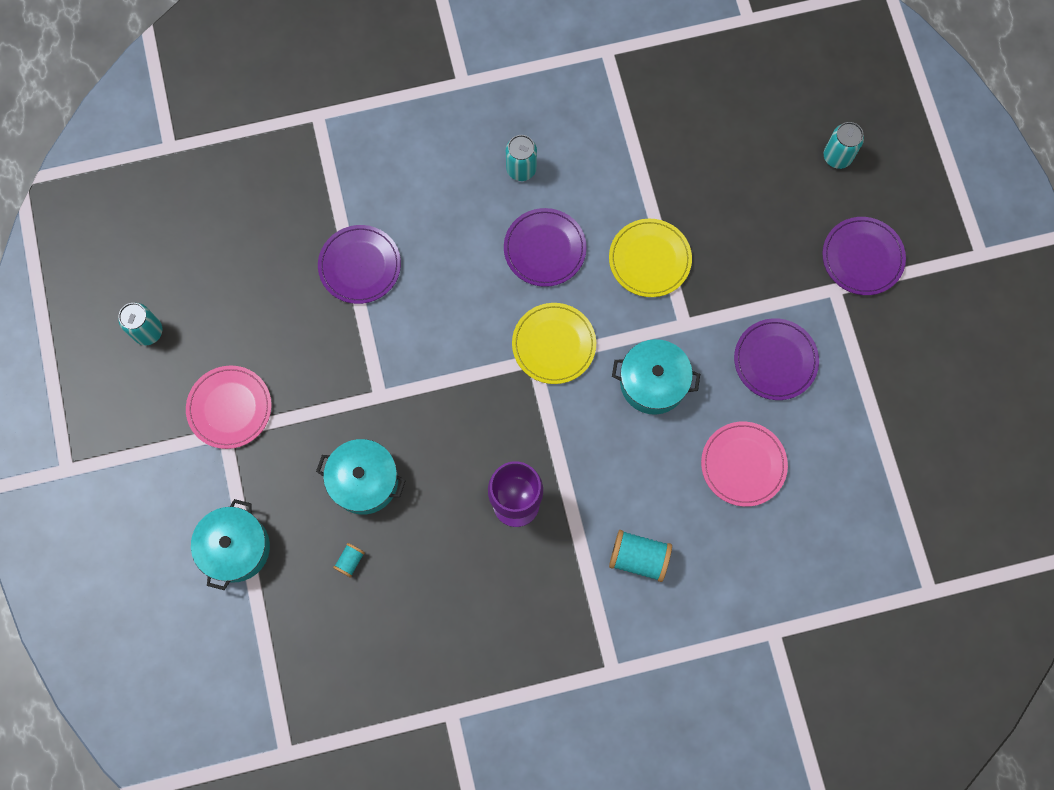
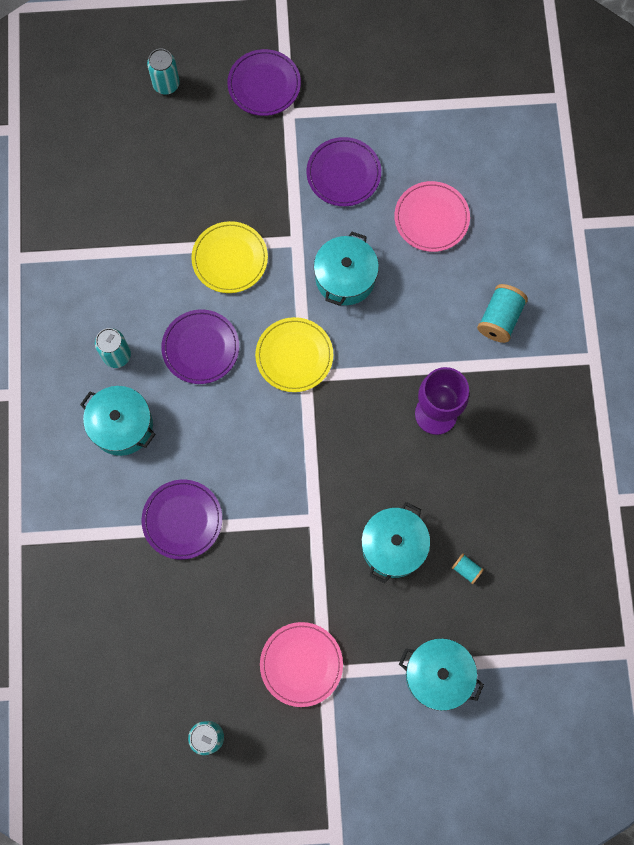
camera: 80 degrees left, 0 degrees up
none -> turquoise pot [80,386,156,456]

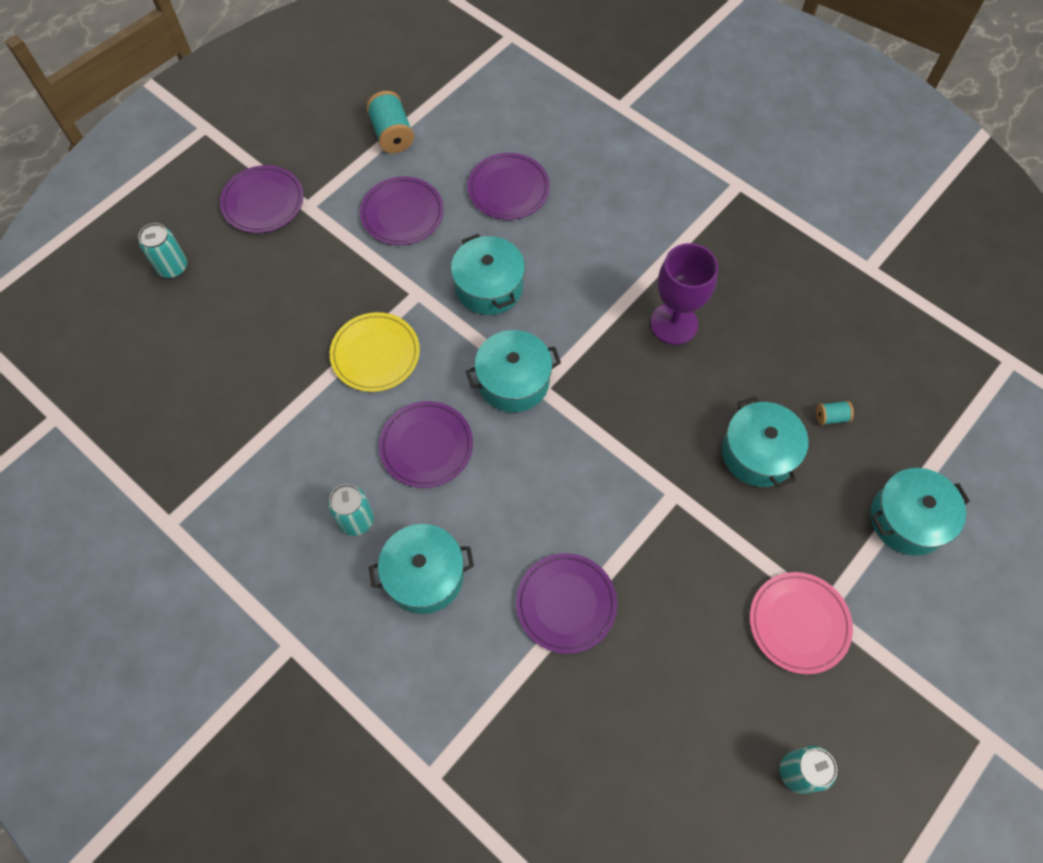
camera: 45 degrees left, 10 degrees down
yellow plate [255,317,333,392] -> turquoise pot [466,330,561,412]
pink plate [394,181,470,252] -> purple plate [468,153,550,220]
turquoise spool [477,284,528,343] -> turquoise spool moved to [366,91,414,153]

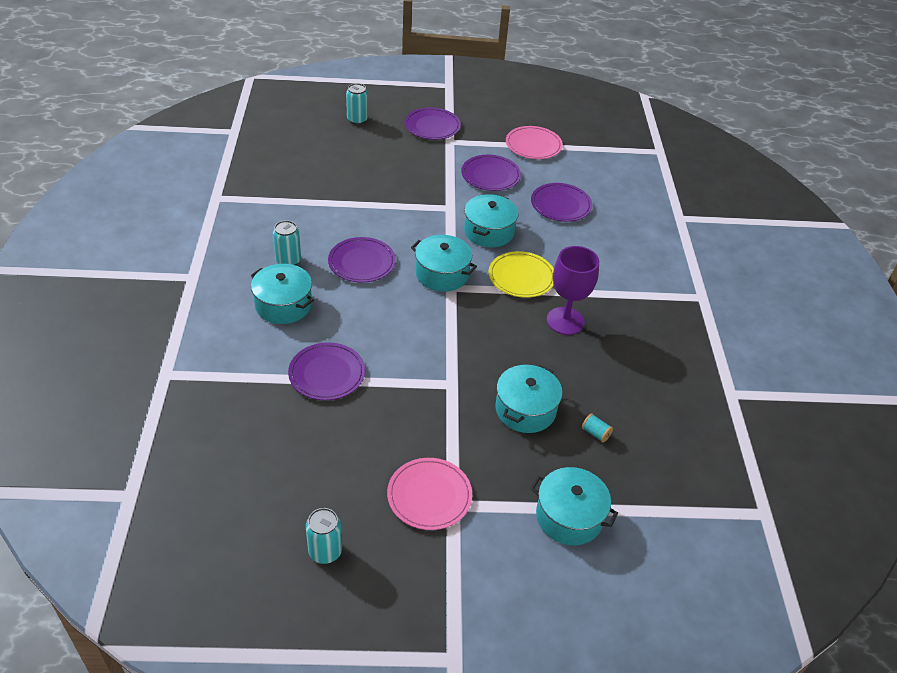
camera: 45 degrees right, 20 degrees down
yellow plate [330,312,420,392] -> yellow plate moved to [489,251,554,298]
turquoise spool [366,91,414,153] -> pink plate [506,126,563,159]

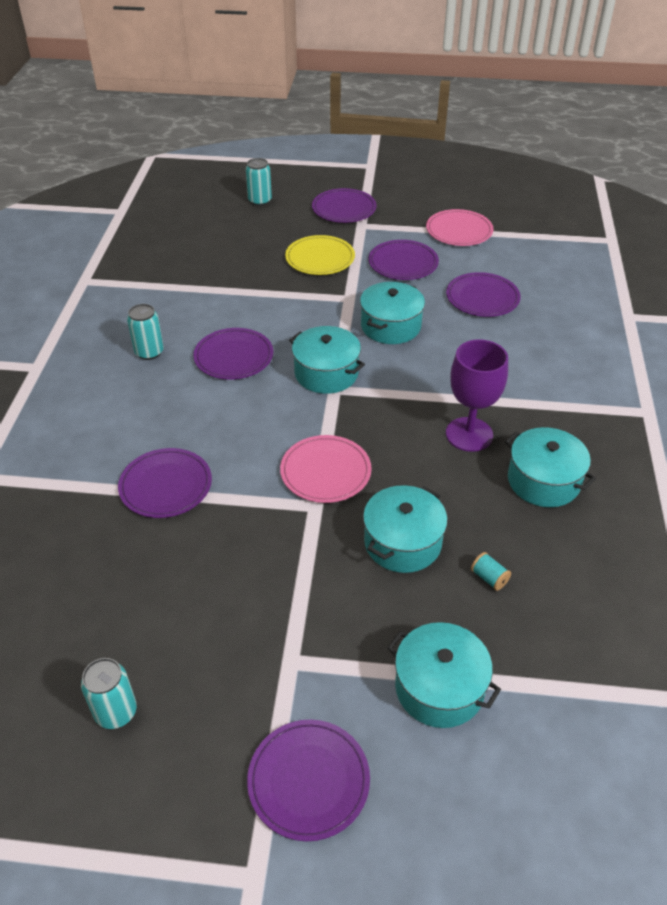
camera: 10 degrees right, 0 degrees up
turquoise pot [250,264,314,324] -> turquoise pot moved to [505,427,596,507]
pink plate [387,458,472,530] -> pink plate moved to [280,435,372,503]
yellow plate [489,251,554,298] -> yellow plate moved to [285,235,355,275]
none -> purple plate [247,719,370,841]

